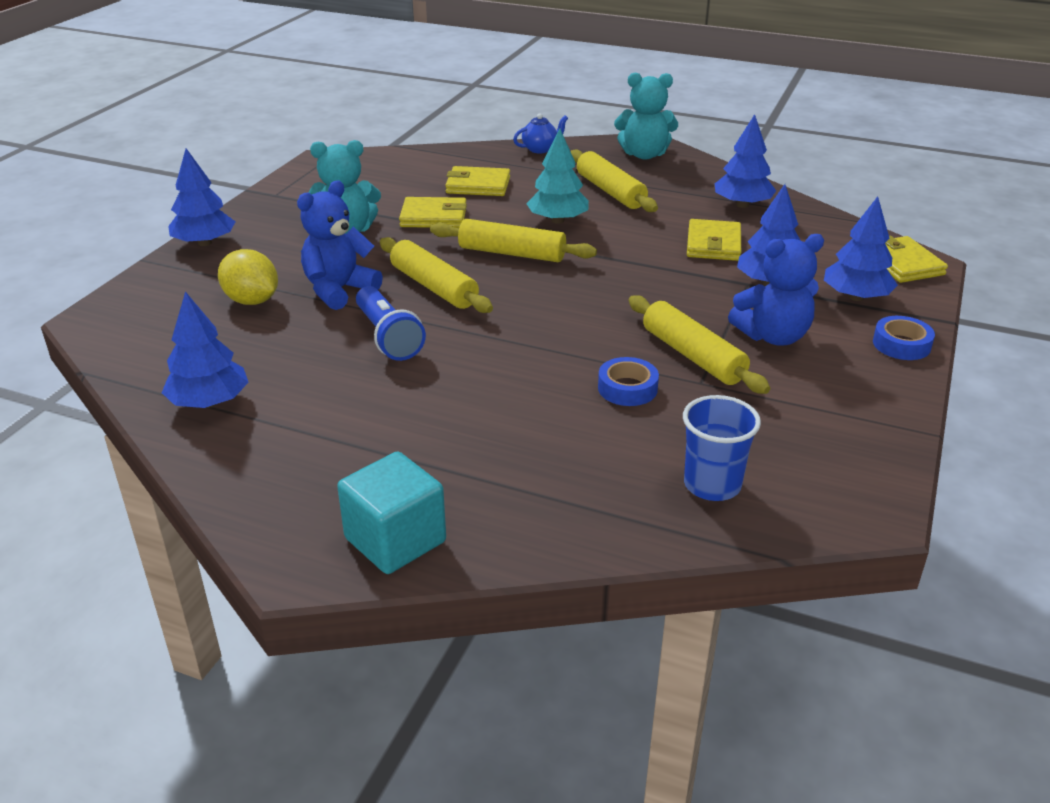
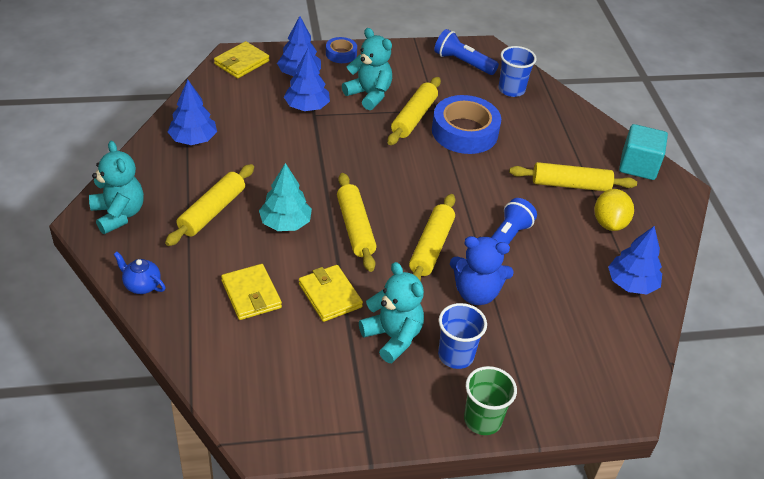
camera: 125 degrees left, 10 degrees up
blue tree [168,148,236,246] -> green cup [464,366,517,435]
yellow lemon [218,249,278,305] -> yellow lemon moved to [594,189,634,231]
blue tape [598,357,659,406] -> blue tape [432,95,501,154], size x1.97
yellow wallet [687,219,741,261] -> none
blue teddy bear [728,234,824,346] -> turquoise teddy bear [342,28,392,110]
none -> blue flashlight [434,29,499,75]
none -> blue cup [438,303,487,369]
none -> yellow rolling pin [509,162,637,191]

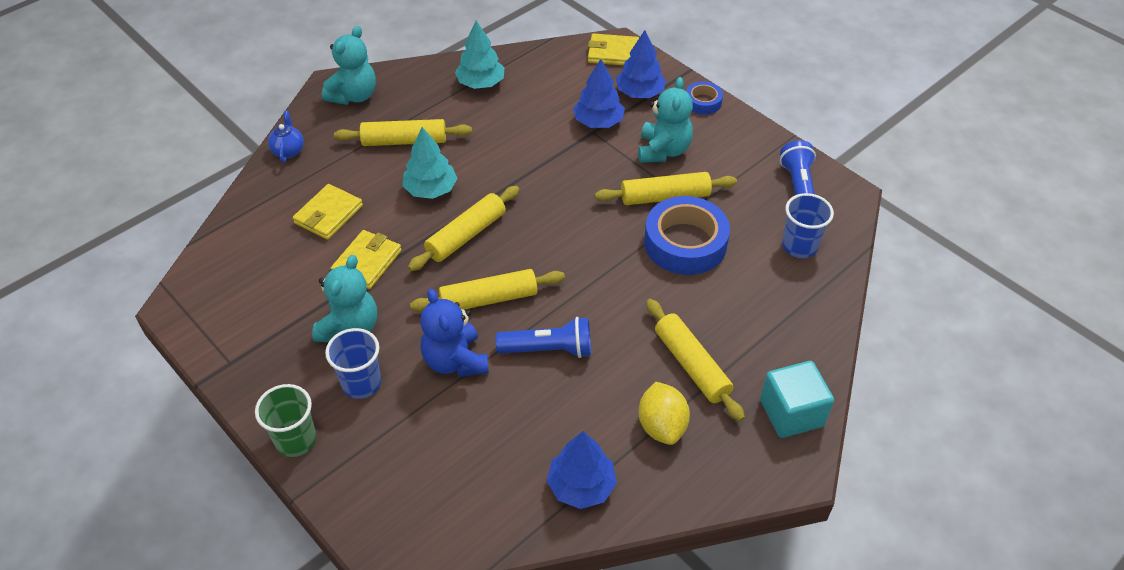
camera: 60 degrees right, 5 degrees up
blue tree [168,80,217,145] -> turquoise tree [455,20,505,89]
yellow lemon [594,189,634,231] -> yellow lemon turned 75 degrees counterclockwise [639,382,690,445]

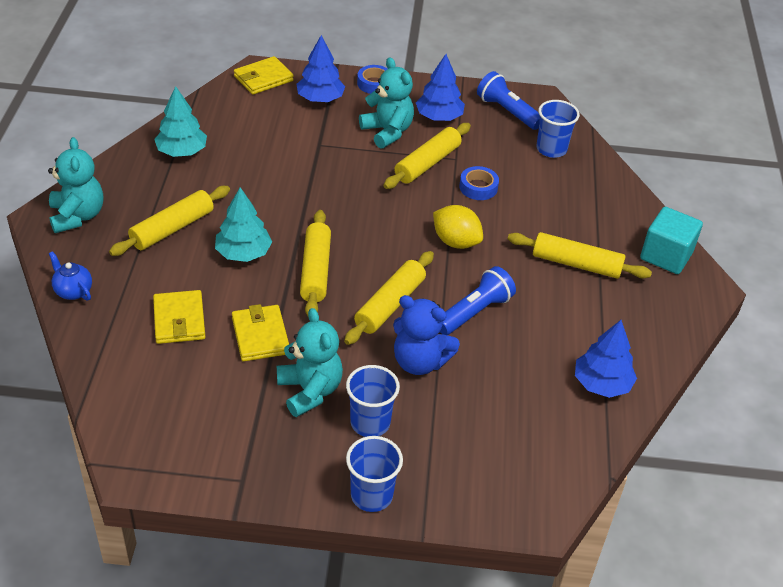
camera: 45 degrees left, 5 degrees down
green cup [255,384,317,457] -> blue cup [346,436,403,512]
blue tree [573,59,625,128] -> blue tree moved to [416,54,465,121]
yellow lemon [639,382,690,445] -> yellow lemon moved to [433,205,483,249]
blue tape [644,196,730,275] -> blue tape [459,166,499,200], size x0.51

